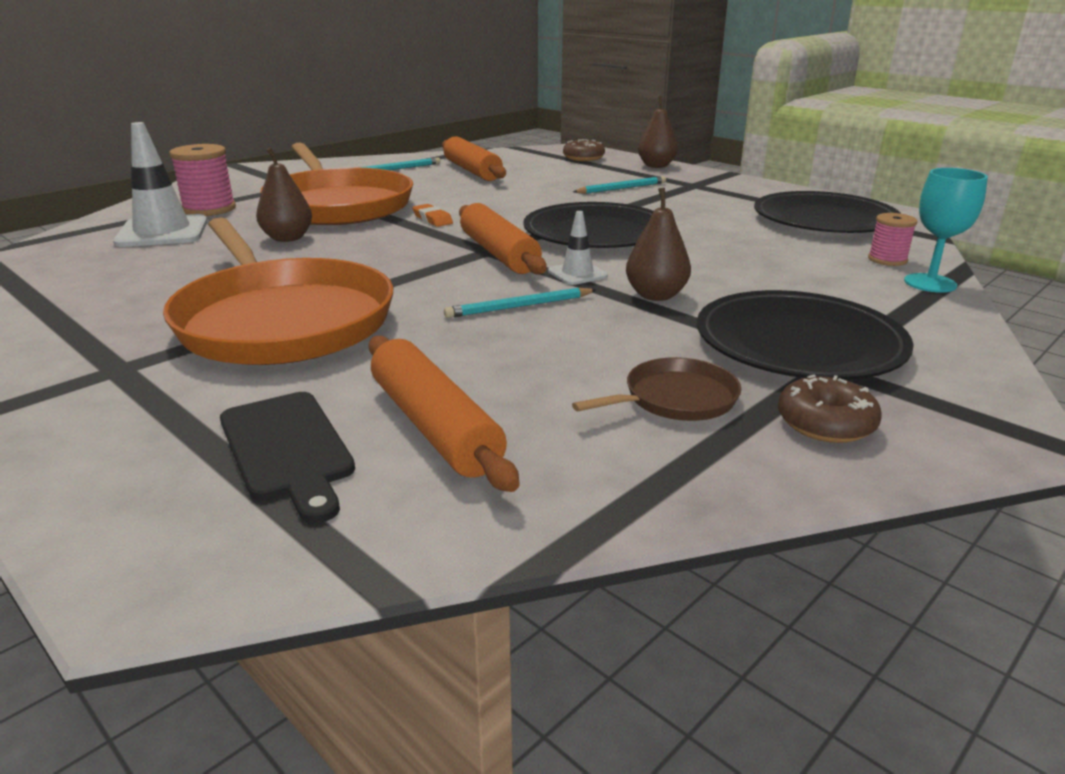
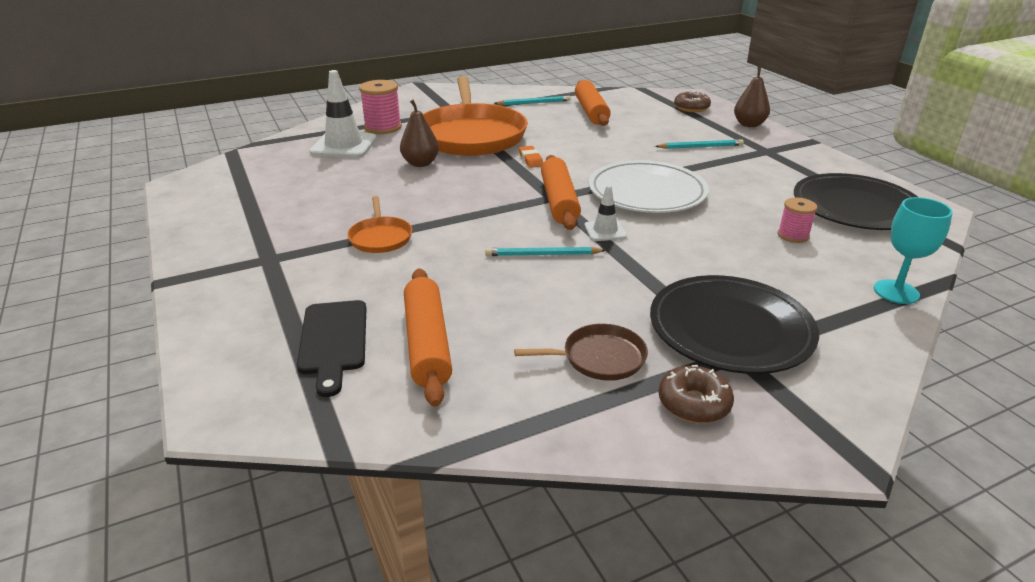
camera: 20 degrees right, 5 degrees up
orange pan [163,218,393,365] -> orange pan [347,196,412,253], size x0.43
black plate [523,202,653,248] -> white plate [589,160,709,213]
brown pear [626,188,691,301] -> none
pink spool [868,213,917,266] -> pink spool moved to [778,198,817,243]

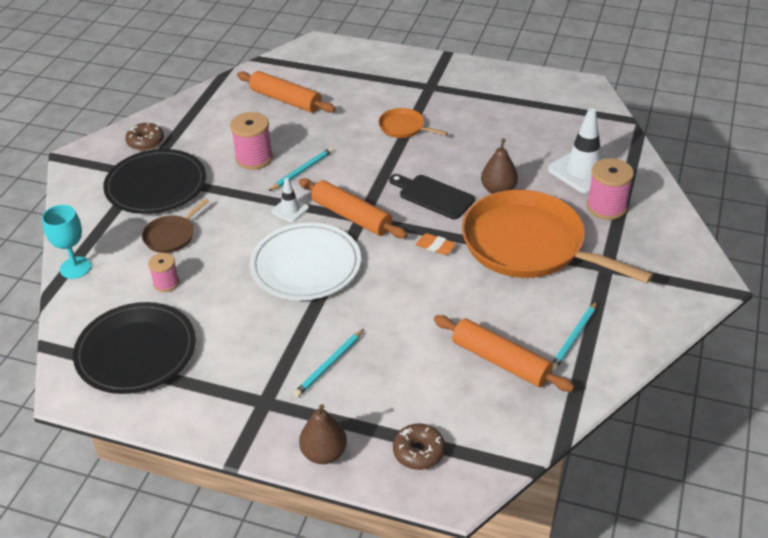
camera: 135 degrees right, 10 degrees up
black cutting board [297,300,366,397] -> black cutting board moved to [389,174,475,219]
brown pan [514,324,648,381] -> brown pan moved to [142,198,209,253]
none -> pink spool [230,112,273,170]

